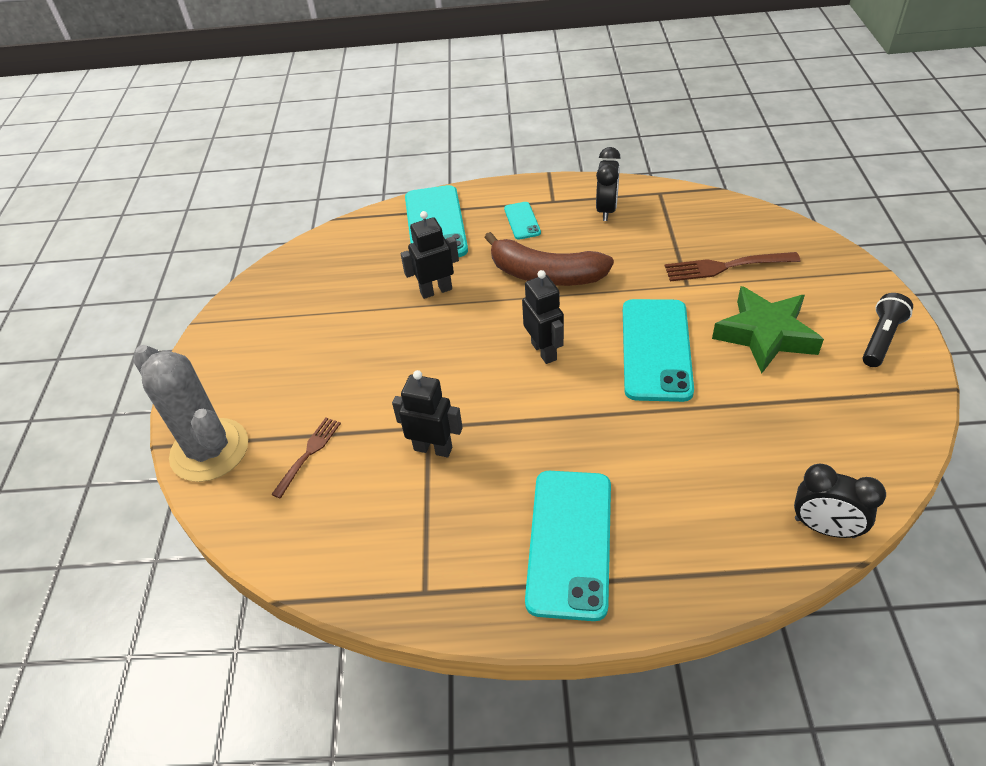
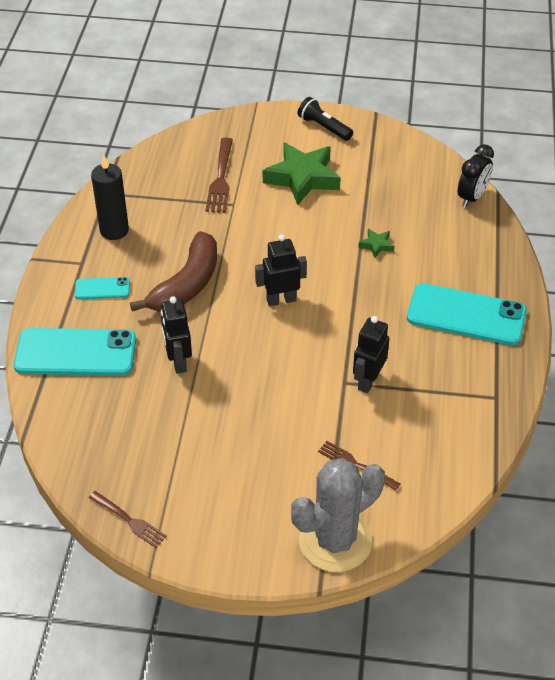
camera: 85 degrees left, 0 degrees up
black clock [596,147,621,221] -> black candle [91,154,129,240]
turquoise phone [623,299,694,402] -> none
none -> brown fork [89,491,167,548]
none -> green star [358,229,395,258]

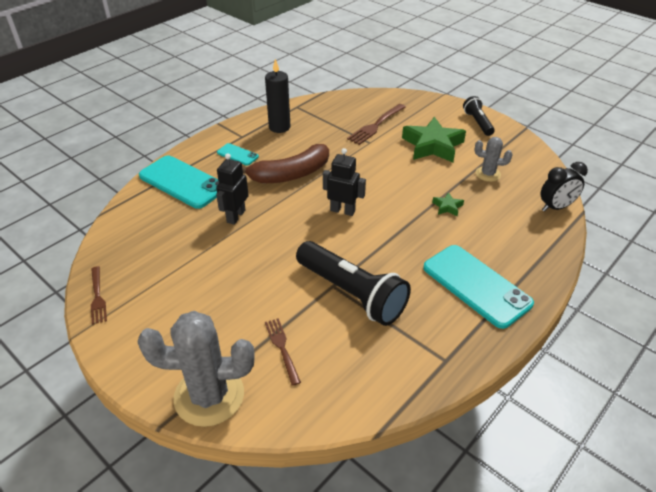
camera: 35 degrees right, 5 degrees down
black robot [353,316,390,393] -> black flashlight [296,241,411,326]
none -> grey cactus [474,137,512,182]

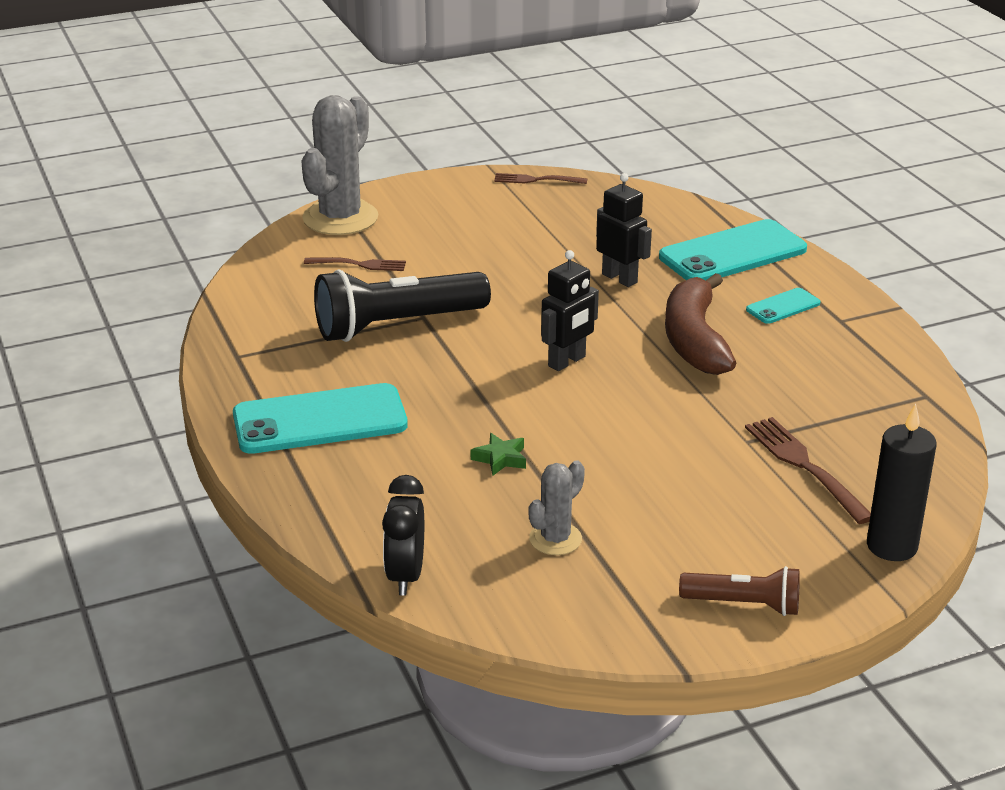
camera: 115 degrees right, 10 degrees down
black candle [265,59,290,133] -> black candle moved to [867,404,936,561]
green star [402,117,466,162] -> none
black flashlight [463,96,495,136] -> brown flashlight [679,566,800,616]

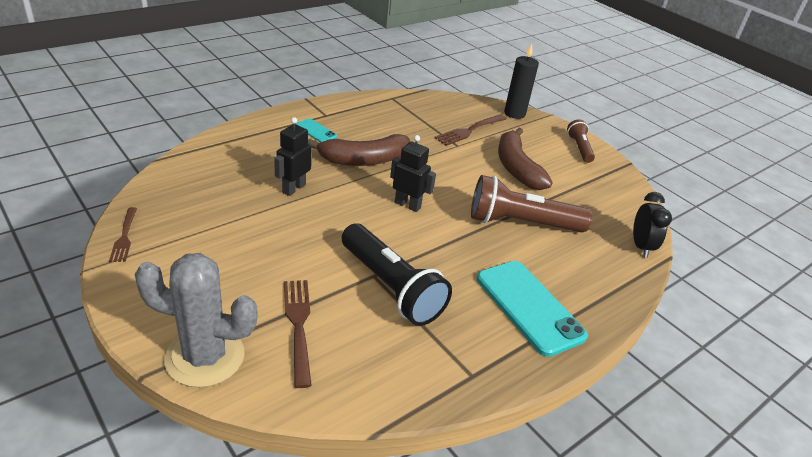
camera: 110 degrees left, 5 degrees up
brown fork [304,257,406,271] -> brown fork [284,280,312,388], size x1.53
black clock [382,475,424,596] -> black clock turned 75 degrees counterclockwise [633,192,672,258]
green star [471,433,526,476] -> brown flashlight [471,175,592,232]
grey cactus [528,460,585,555] -> none
turquoise phone [659,219,807,280] -> none
none -> brown banana [498,128,553,190]

